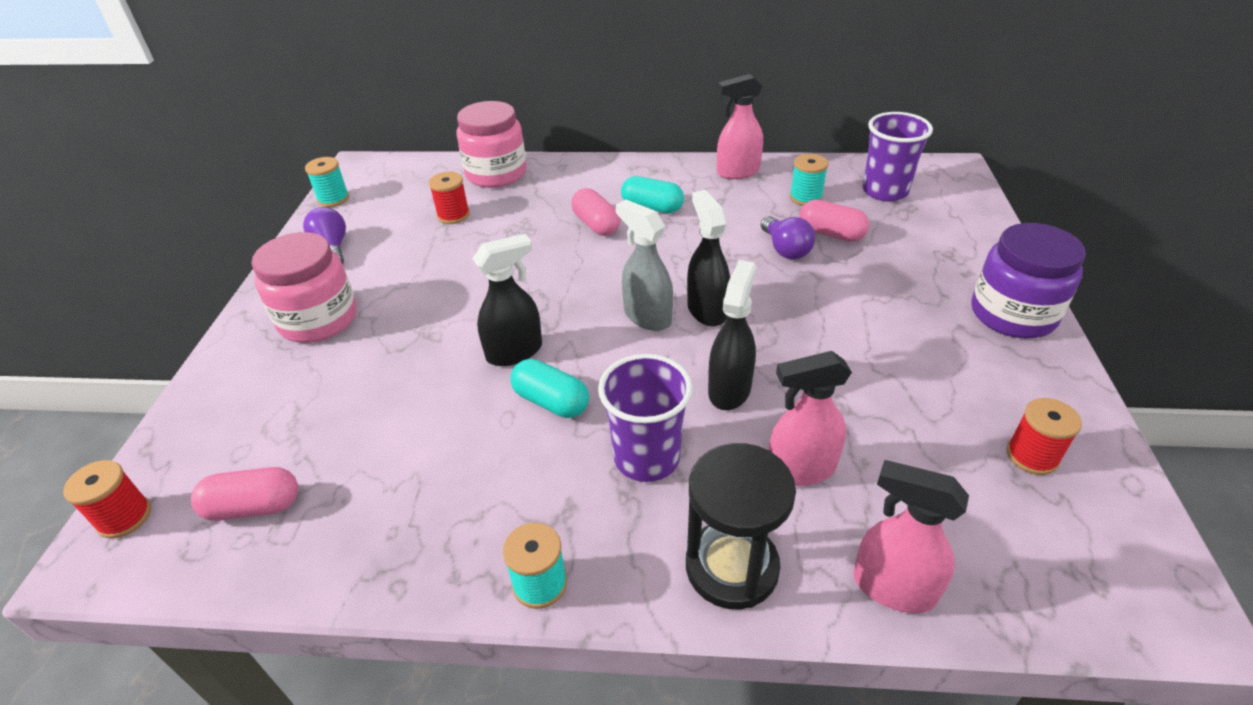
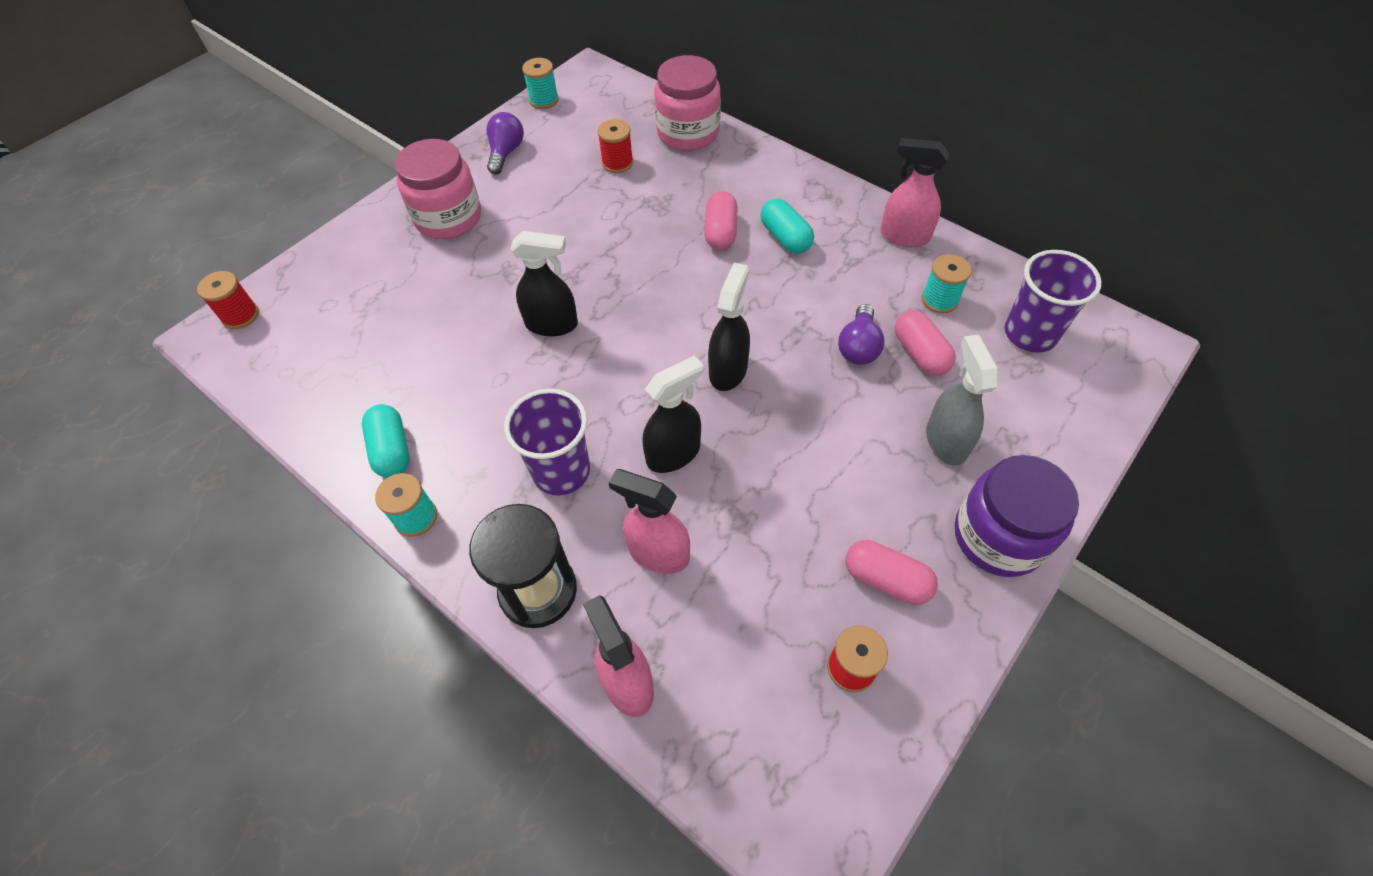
camera: 35 degrees right, 15 degrees up
pink capsule [191,467,298,521] -> pink capsule moved to [845,540,938,605]
turquoise capsule [510,359,589,418] -> turquoise capsule moved to [362,404,410,478]
grey spray bottle [616,199,673,331] -> grey spray bottle moved to [926,334,999,466]

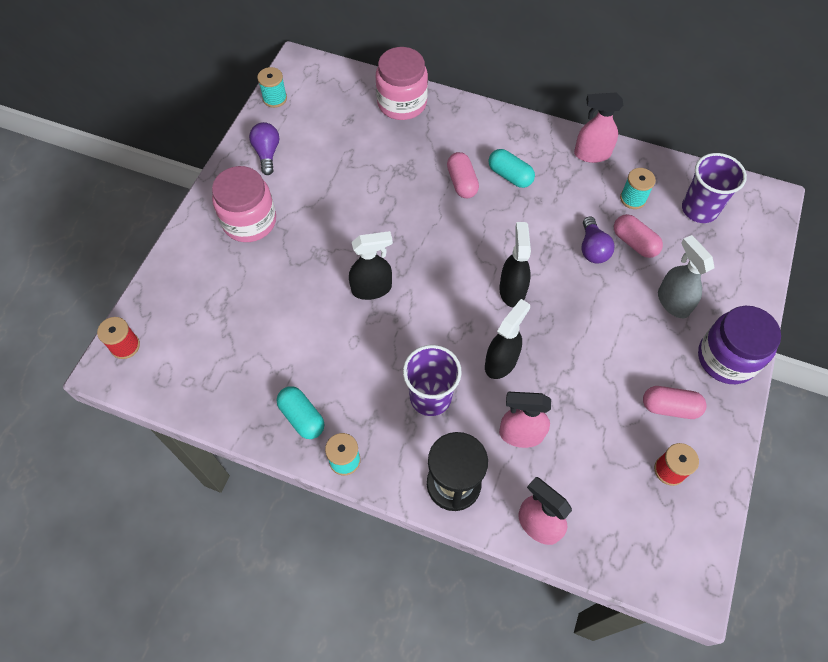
camera: 20 degrees left, 5 degrees up
red spool [597,119,633,173] -> none

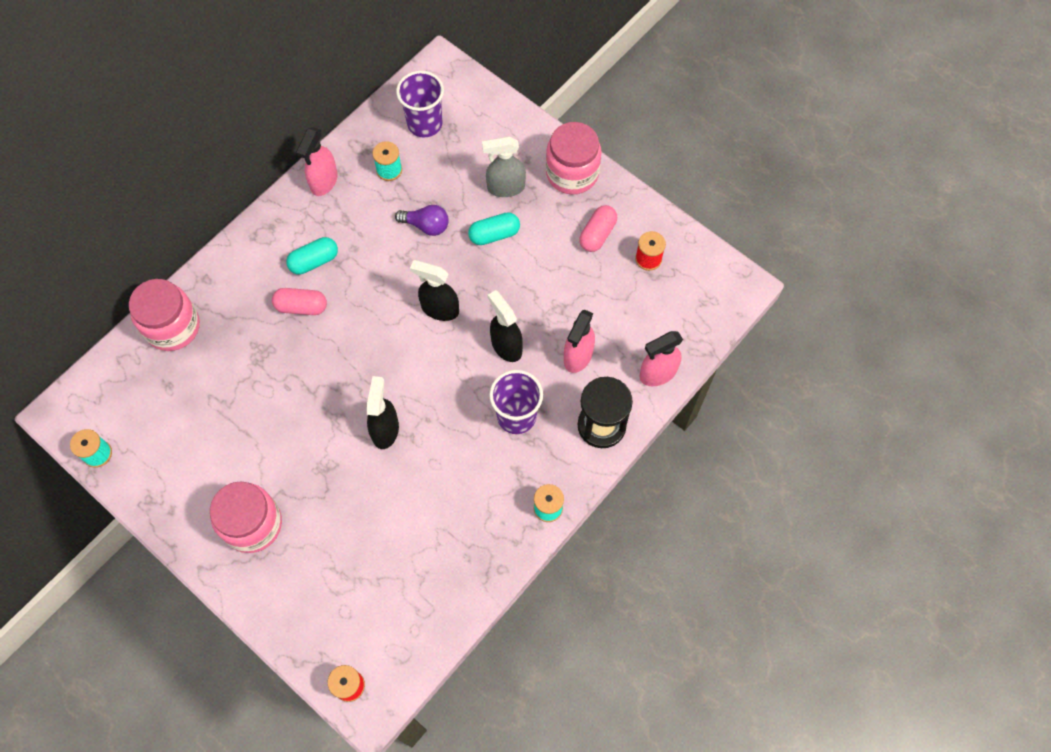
camera: 70 degrees left, 5 degrees up
purple light bulb [249,122,279,175] -> none
turquoise capsule [276,386,324,439] -> turquoise capsule moved to [468,212,520,245]
pink capsule [614,214,663,258] -> none
purple jar [698,306,781,384] -> pink jar [546,122,602,194]

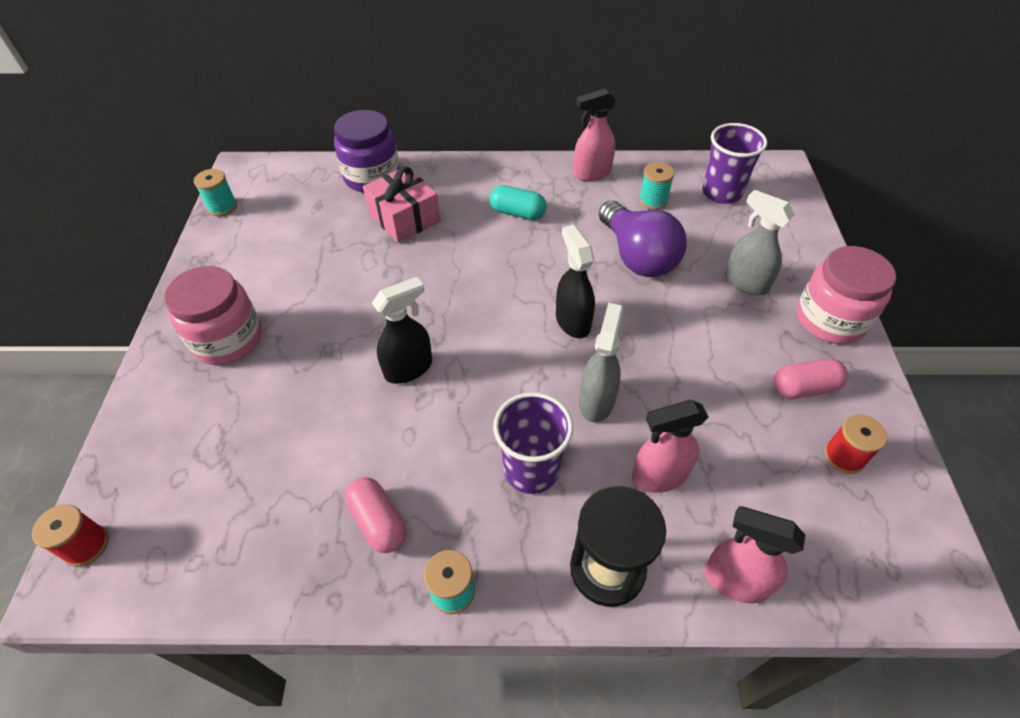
camera: 50 degrees right, 15 degrees down
pink jar [129,279,200,351] -> purple jar [334,110,400,193]
pink capsule [272,288,327,315] -> pink capsule moved to [345,477,406,553]
purple light bulb [395,205,449,236] -> purple light bulb [599,200,687,277], size x1.77
turquoise capsule [468,212,520,245] -> none
black spray bottle [488,290,523,362] -> grey spray bottle [579,303,623,423]
none -> pink gift [363,166,440,243]

